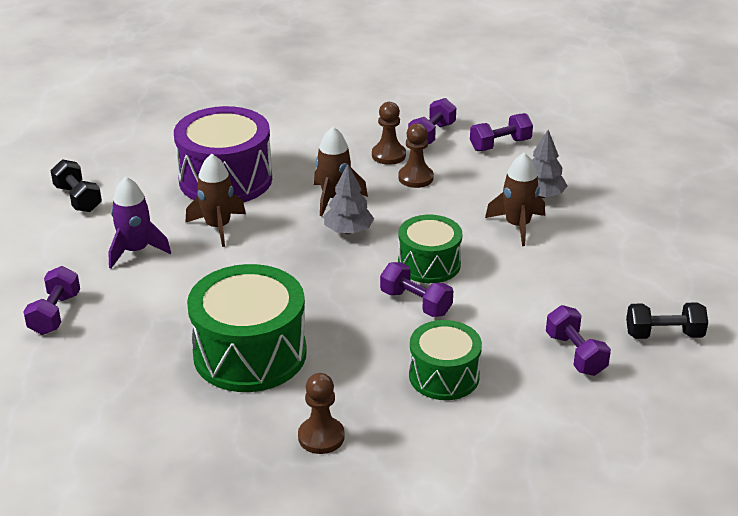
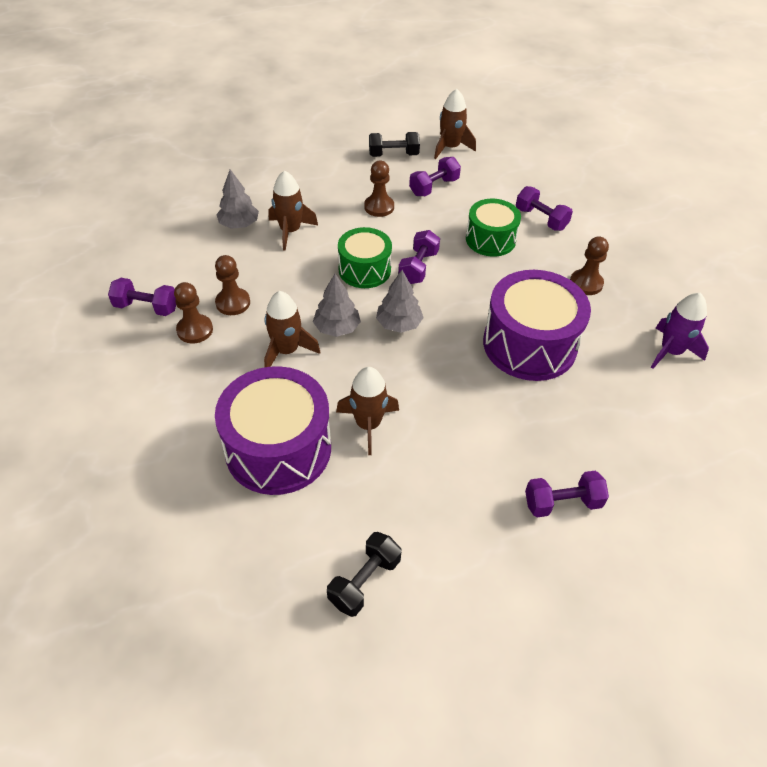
camera: 110 degrees left, 15 degrees up
purple rocket [108,177,171,268] -> purple rocket moved to [651,293,709,369]
green drum [187,264,307,392] -> purple drum [483,270,591,381]
purple dumbbell [470,113,533,151] -> purple dumbbell moved to [516,186,573,231]
black dumbbell [626,302,708,339] -> black dumbbell turned 75 degrees counterclockwise [369,132,420,157]
none -> brown pawn [364,161,394,217]
none -> grey tree [376,270,424,333]
none -> brown rocket [434,89,476,159]

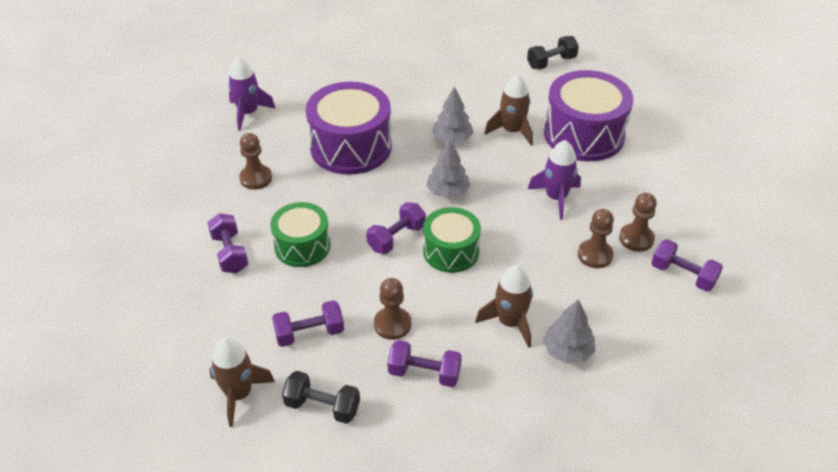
camera: 155 degrees left, 5 degrees down
brown rocket [264,291,320,367] -> purple rocket [528,140,581,220]
grey tree [313,274,361,337] -> grey tree moved to [432,86,474,144]
purple dumbbell [525,471,609,517] -> purple dumbbell moved to [387,340,462,387]

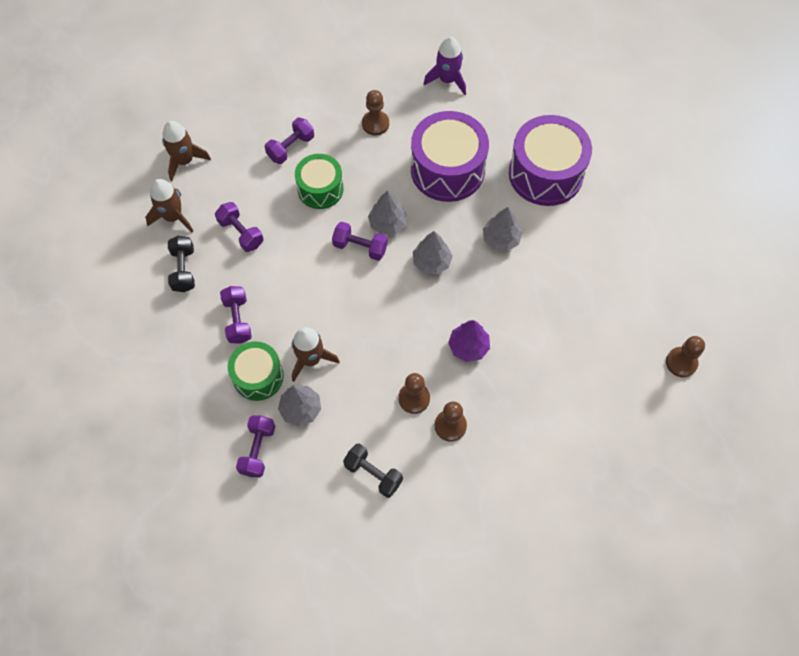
camera: 65 degrees right, 20 degrees up
brown pawn [374,278,411,340] -> brown pawn moved to [666,336,705,377]
green drum [423,207,481,273] -> green drum moved to [228,342,284,401]
brown rocket [484,74,533,146] -> brown rocket moved to [162,121,211,181]
black dumbbell [527,36,579,69] -> black dumbbell moved to [343,443,403,498]
purple rocket [528,140,581,220] -> purple tree [448,320,490,362]
purple drum [544,70,633,161] -> purple drum moved to [509,115,592,206]
purple dumbbell [651,239,723,291] -> purple dumbbell moved to [236,416,276,478]
none -> grey tree [368,191,407,235]

